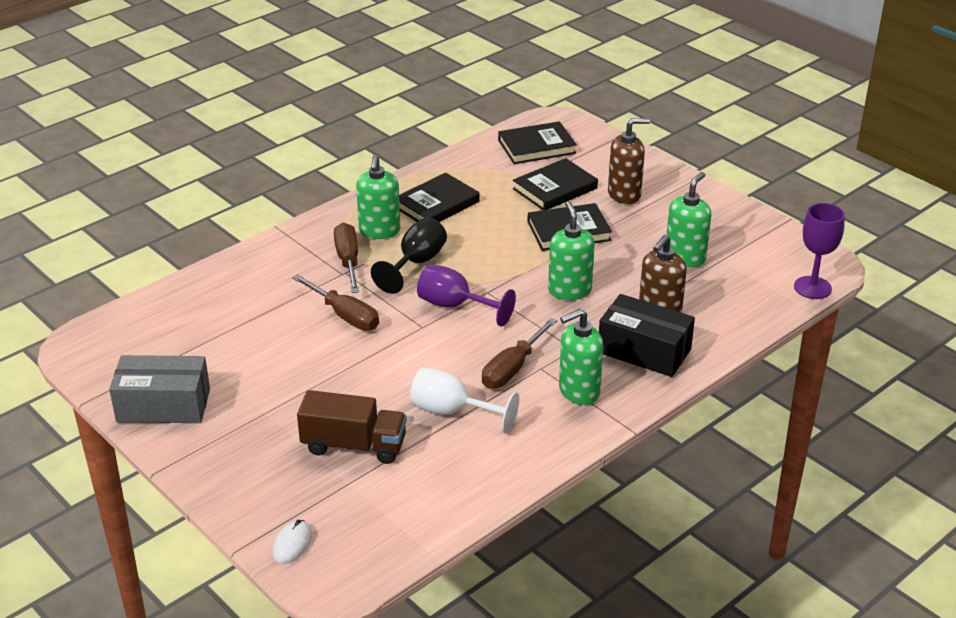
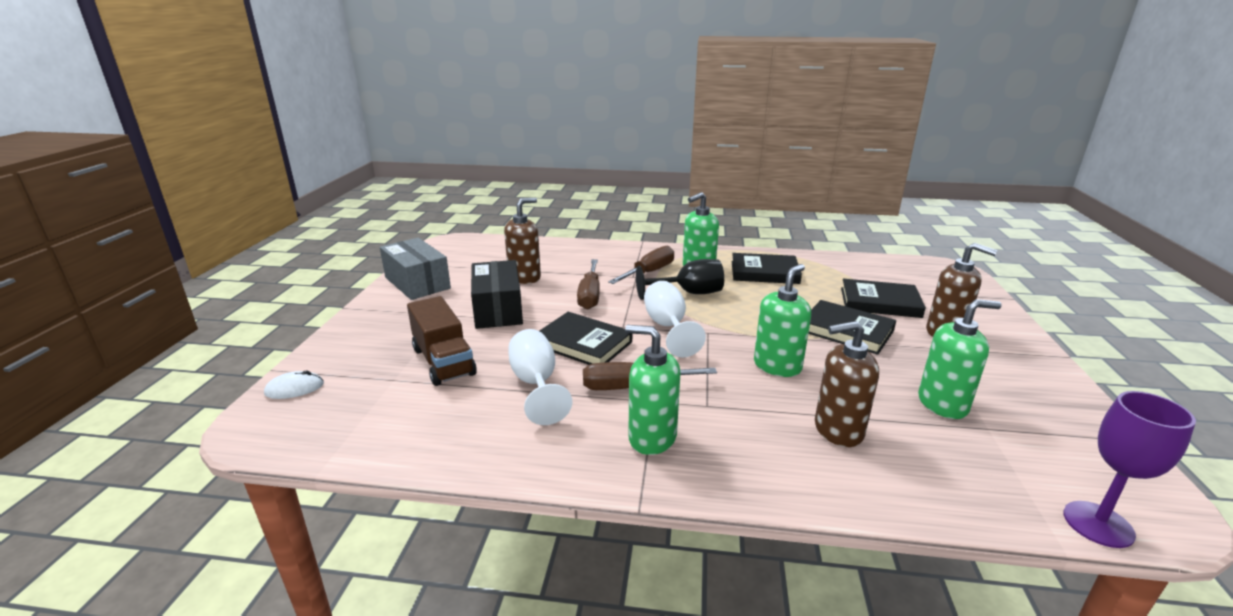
camera: 50 degrees right, 10 degrees down
purple goblet [417,264,516,327] -> white goblet [644,281,706,358]
black book [498,121,577,164] -> black book moved to [539,312,632,365]
black box [599,294,695,377] -> black box moved to [471,260,523,329]
none -> brown soap dispenser [504,198,541,284]

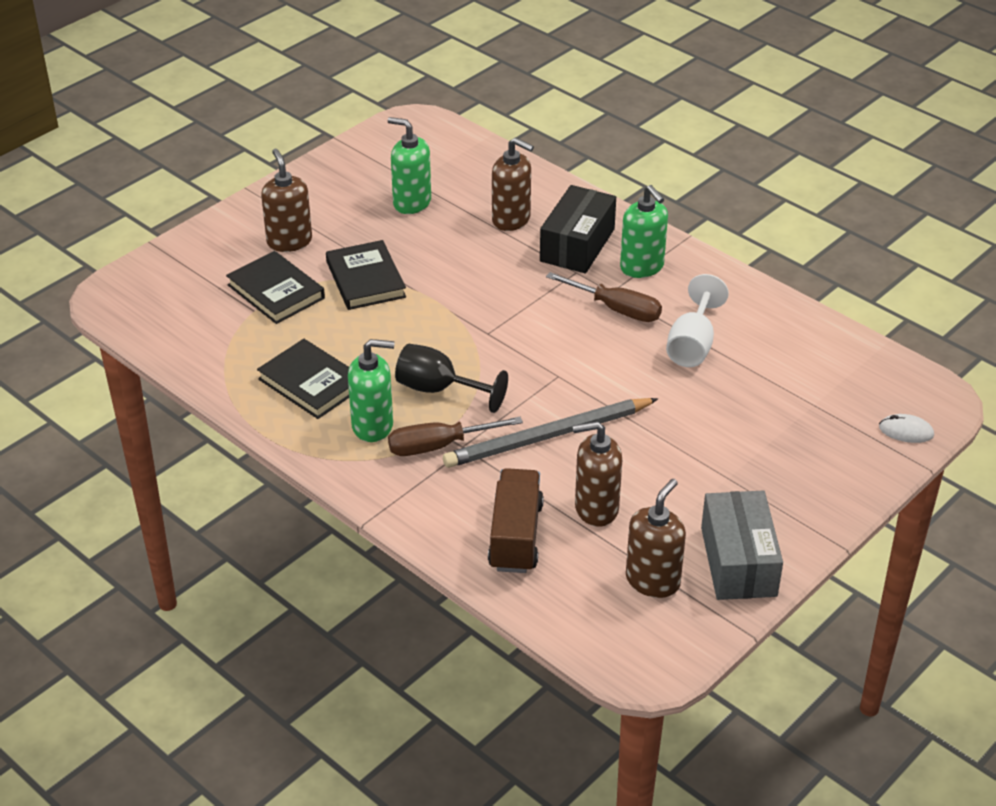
camera: 145 degrees left, 15 degrees up
brown truck [407,296,477,386] -> brown truck moved to [488,468,544,573]
black box [471,260,523,329] -> black box moved to [540,185,616,273]
black book [539,312,632,365] -> none
brown screwdriver [577,259,600,310] -> grey pencil [443,398,658,468]
white goblet [644,281,706,358] -> none
green soap dispenser [754,264,811,377] -> none
purple goblet [1063,391,1196,548] -> none
none -> brown soap dispenser [626,479,686,598]

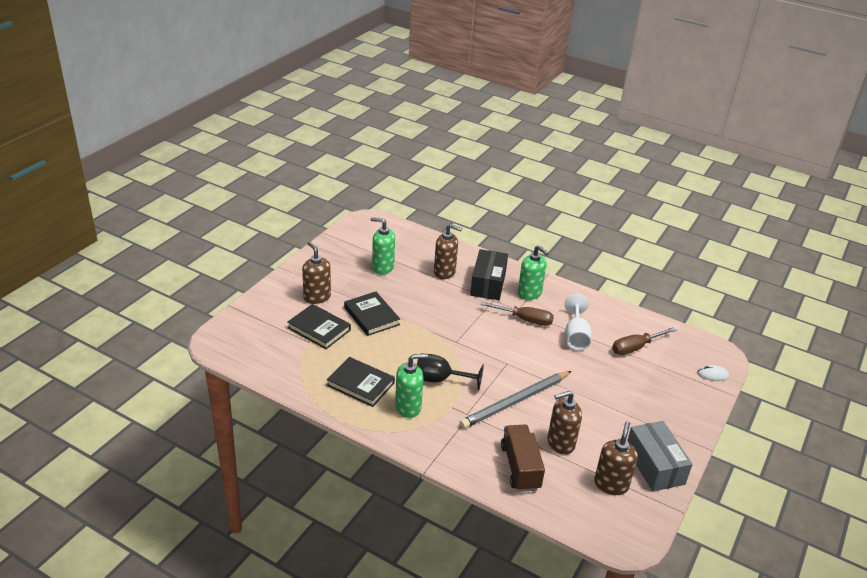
camera: 15 degrees left, 5 degrees down
brown screwdriver [388,417,523,456] -> brown screwdriver moved to [612,327,676,355]

